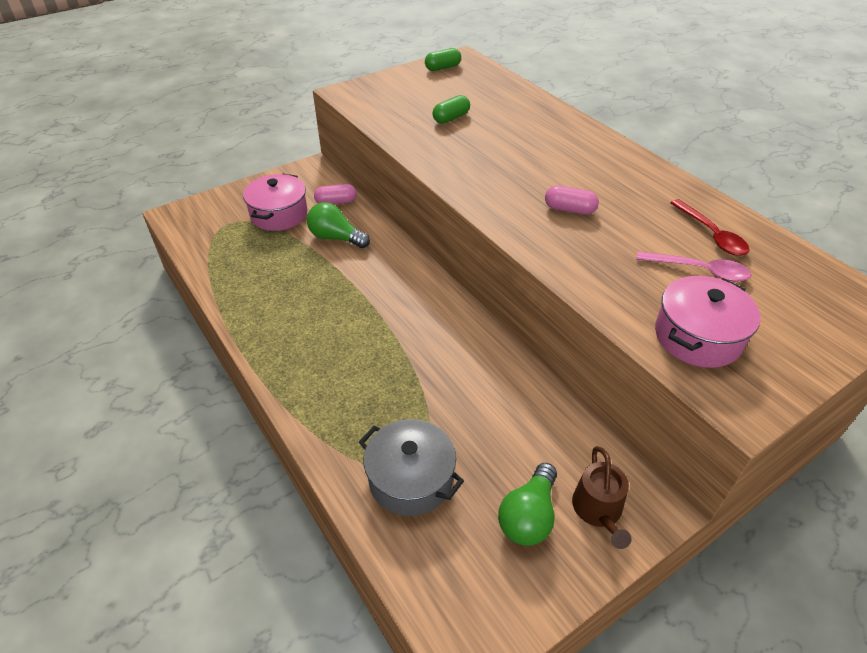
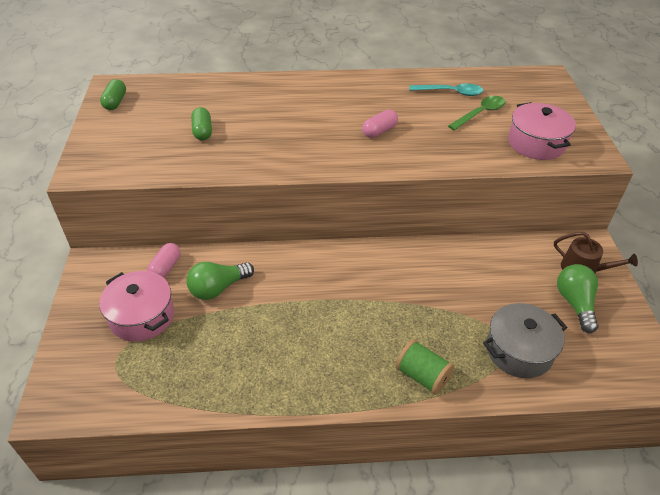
camera: 60 degrees left, 0 degrees up
green light bulb [498,463,557,546] -> green light bulb turned 150 degrees counterclockwise [557,264,599,333]
pink spoon [636,251,752,282] -> green spoon [448,96,505,130]
red spoon [670,199,749,256] -> turquoise spoon [409,83,483,96]
none -> green spool [395,339,454,395]

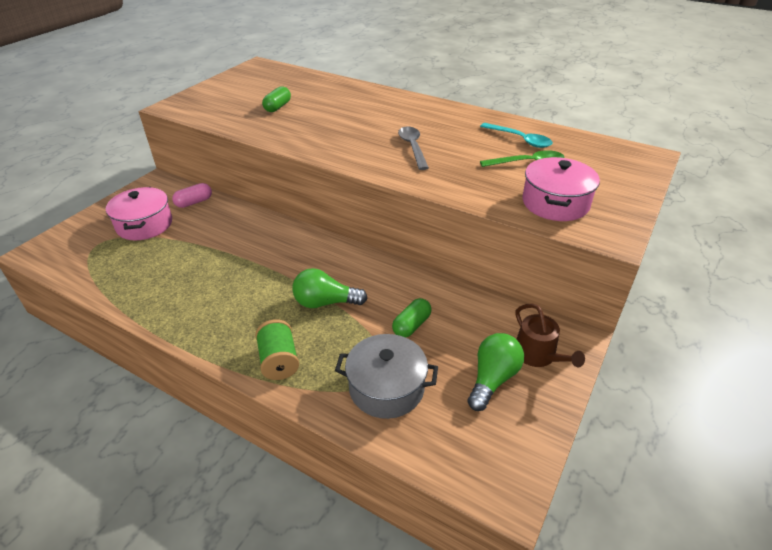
camera: 35 degrees right, 5 degrees down
green capsule [100,79,126,110] -> green capsule moved to [392,298,432,338]
green light bulb [187,262,254,300] -> green light bulb moved to [292,268,368,308]
pink capsule [362,110,398,138] -> grey spoon [398,126,429,170]

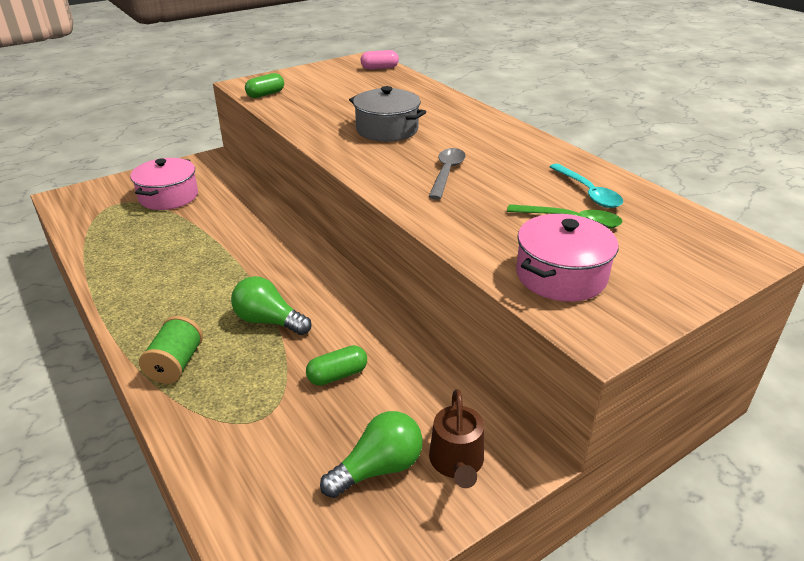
camera: 25 degrees right, 5 degrees down
pink capsule [172,183,212,208] -> pink capsule moved to [361,50,399,70]
green capsule [262,86,291,112] -> green capsule moved to [245,73,284,98]
grey pot [335,334,438,419] -> grey pot moved to [349,86,426,142]

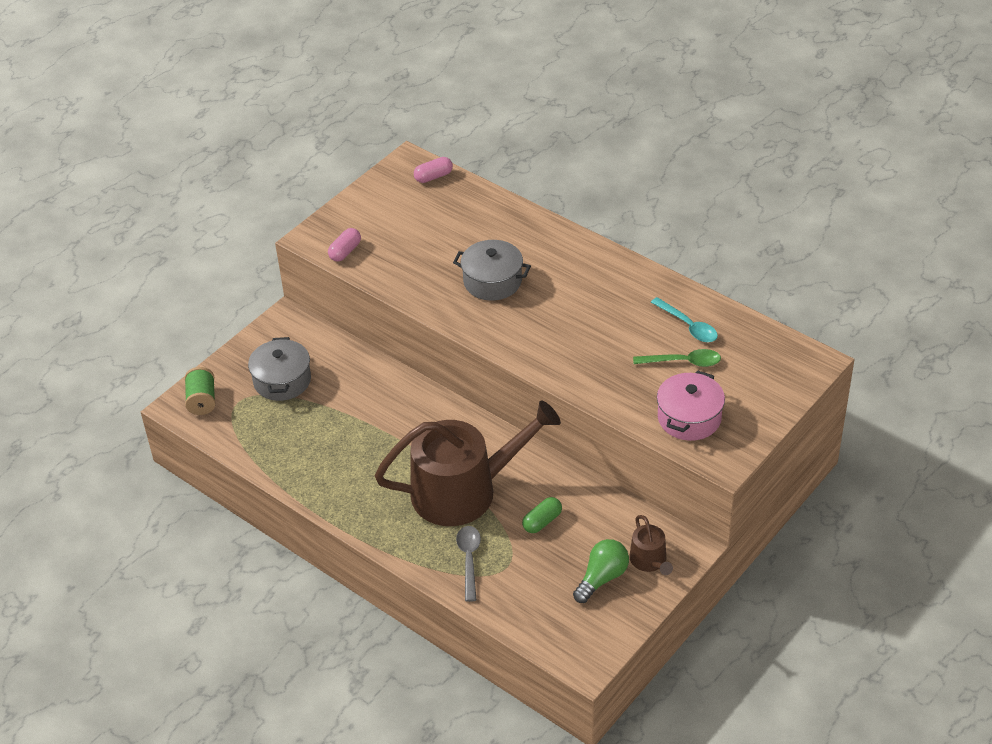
camera: 15 degrees left, 10 degrees up
pink pot [130,158,198,210] -> grey pot [248,337,311,401]
green spool [139,316,203,384] -> green spool moved to [185,367,216,415]
green light bulb [231,276,312,335] -> brown watering can [374,400,561,526]
green capsule [245,73,284,98] -> pink capsule [328,228,361,262]
grey spoon [428,148,466,199] -> grey spoon moved to [456,526,481,602]

